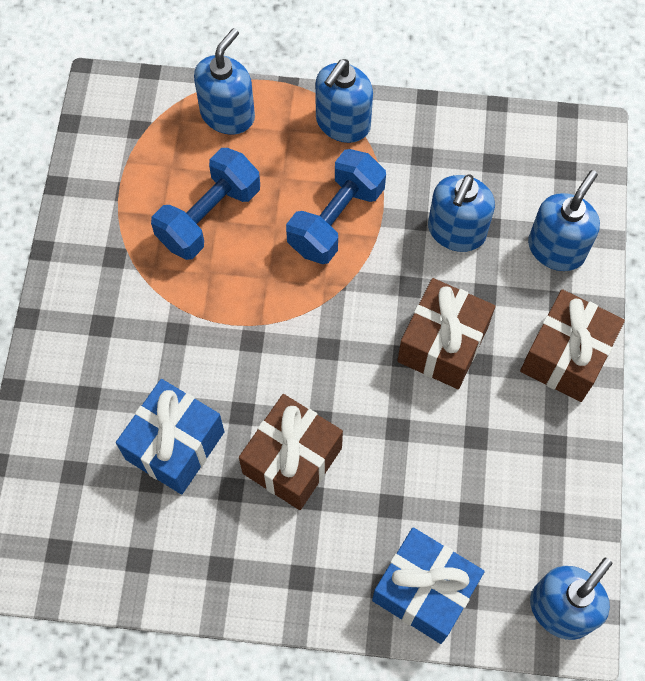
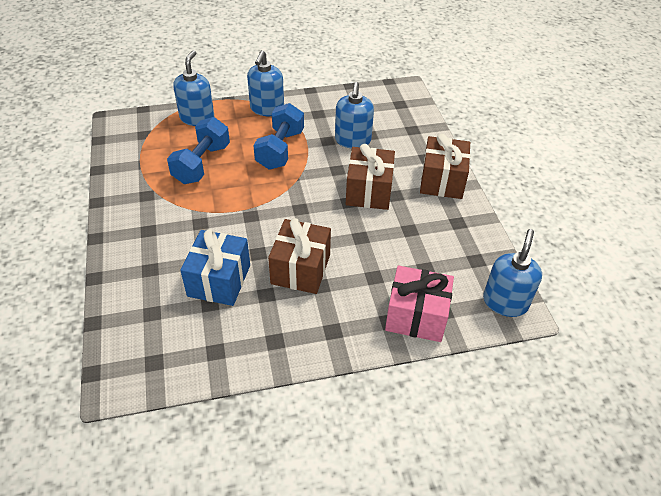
camera: 20 degrees left, 20 degrees down
blue gift [372,527,485,644] -> pink gift [385,265,454,342]
blue soap dispenser [528,170,600,271] -> none

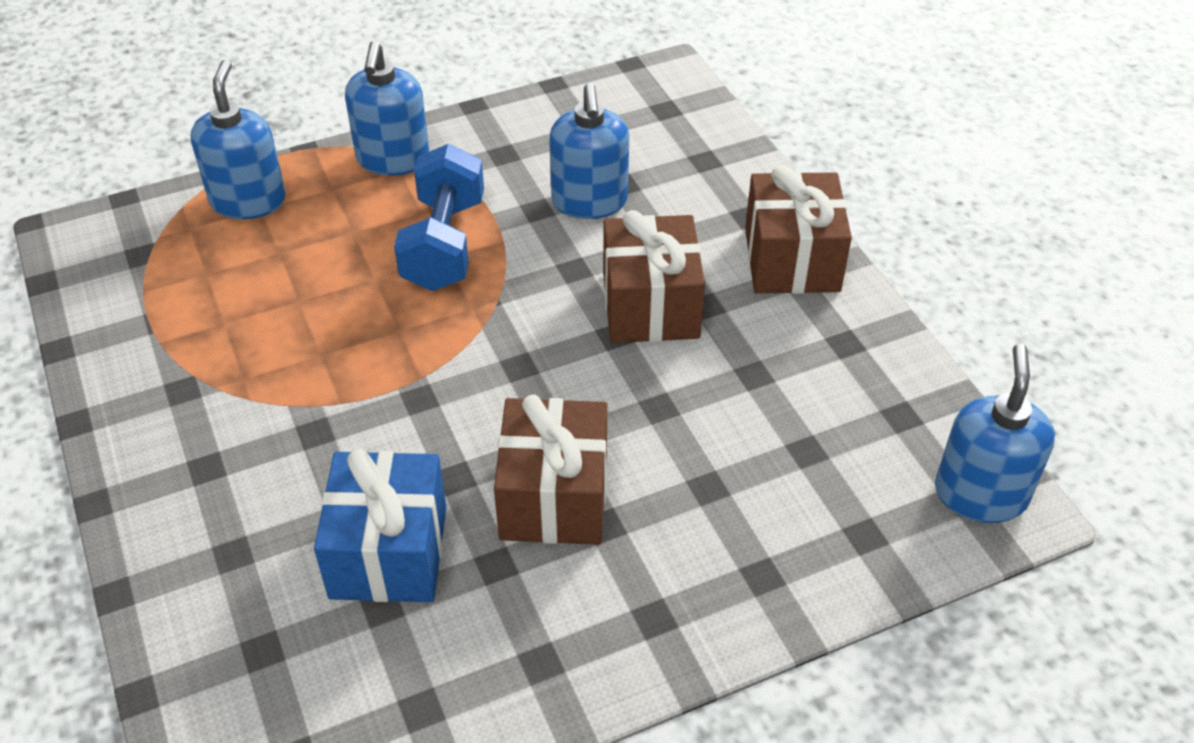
camera: 10 degrees left, 0 degrees up
blue dumbbell [167,117,230,184] -> none
pink gift [385,265,454,342] -> none

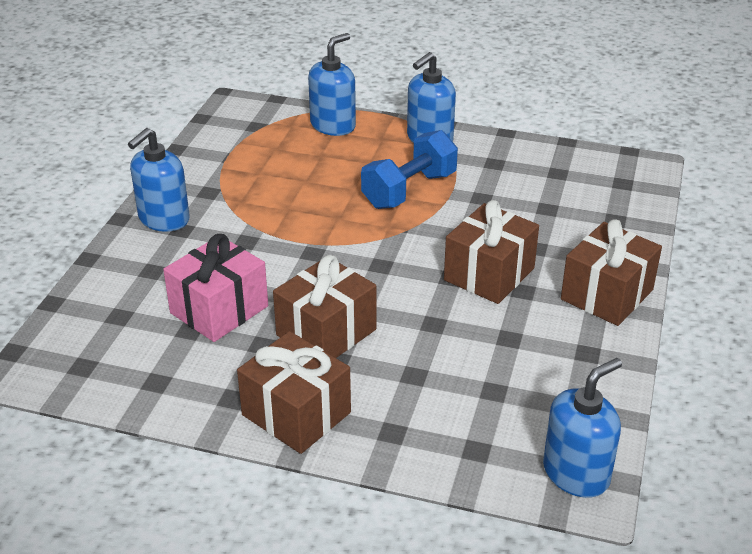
camera: 40 degrees right, 10 degrees down
blue gift [314,449,446,602] -> pink gift [163,234,268,342]
blue soap dispenser [549,83,629,219] -> blue soap dispenser moved to [128,128,190,232]
none -> brown gift [237,331,351,454]

